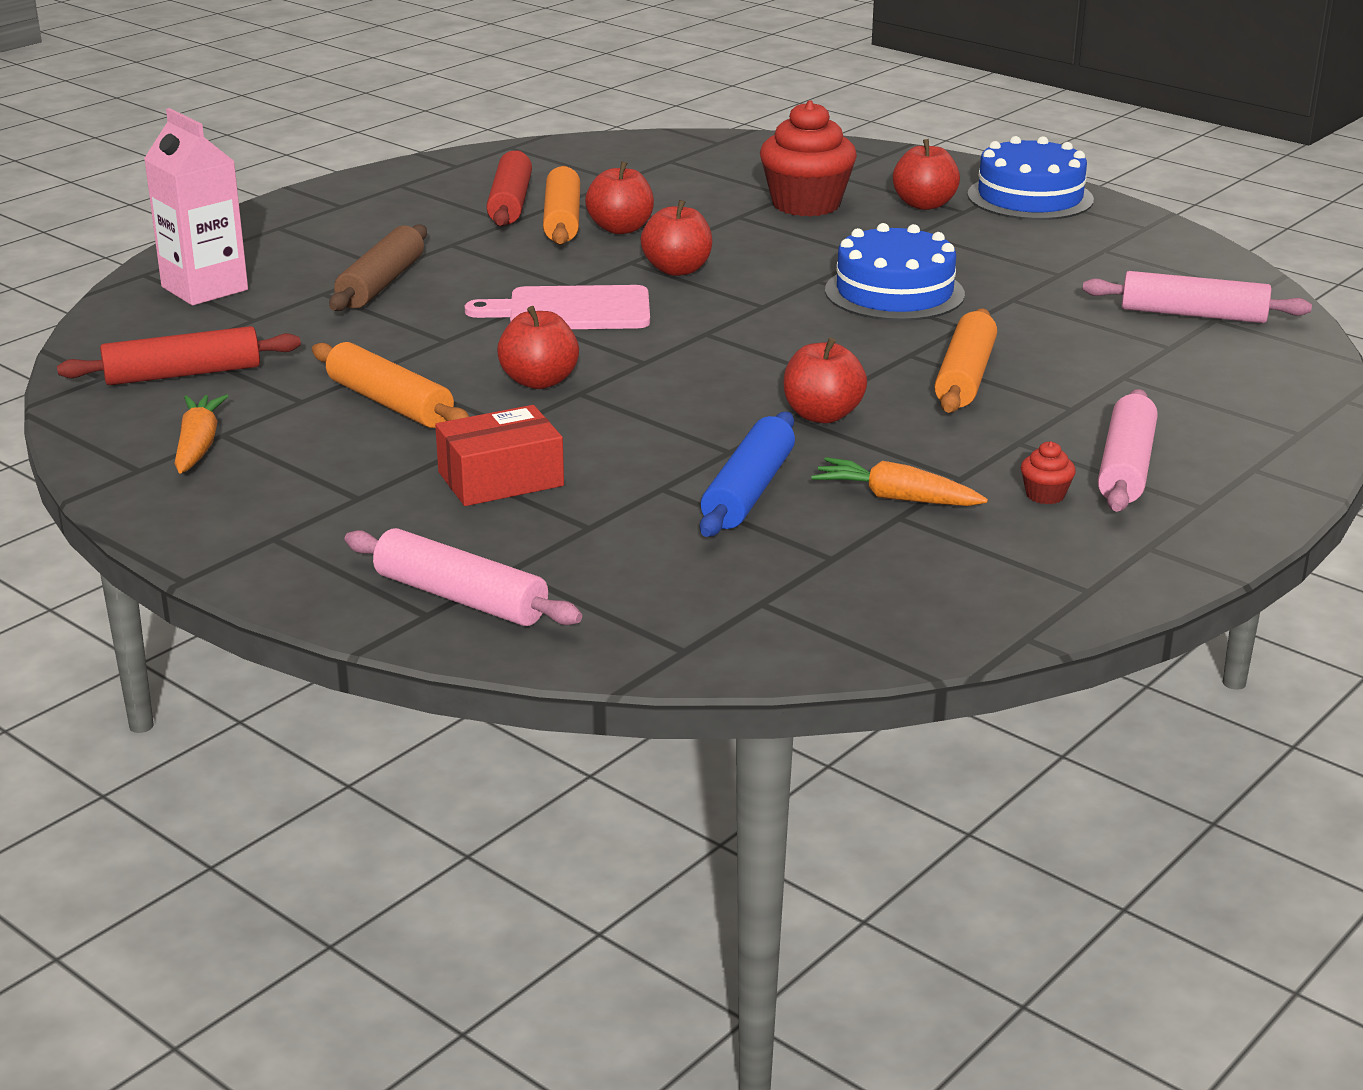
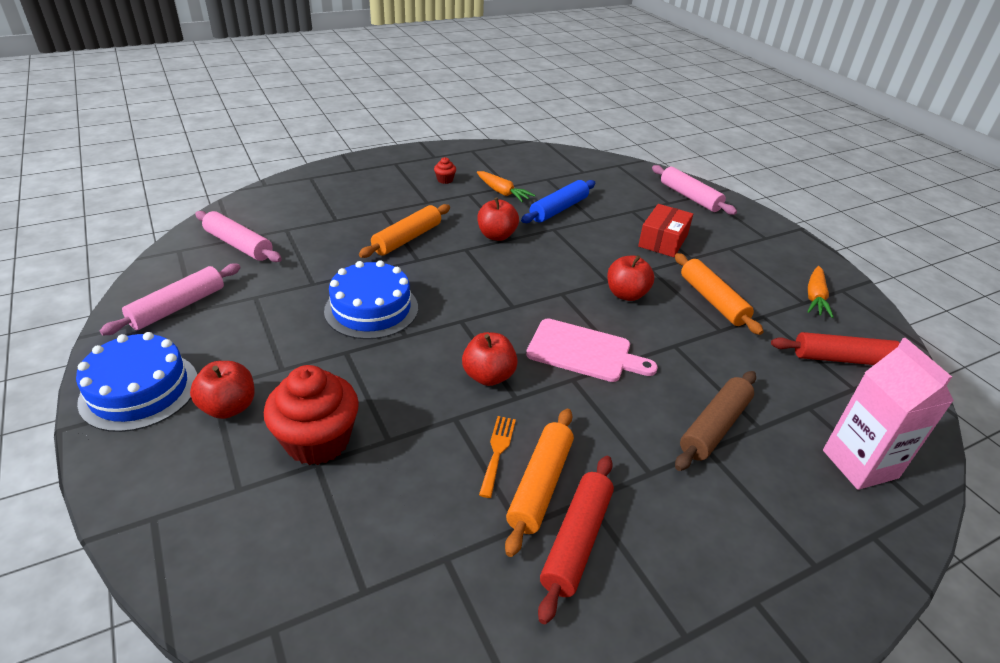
camera: 160 degrees left, 10 degrees up
red box [435,405,564,506] -> red box turned 60 degrees counterclockwise [638,204,693,257]
red apple [585,161,654,234] -> orange fork [479,416,516,498]
pink rolling pin [1098,389,1157,512] -> pink rolling pin moved to [100,263,241,335]

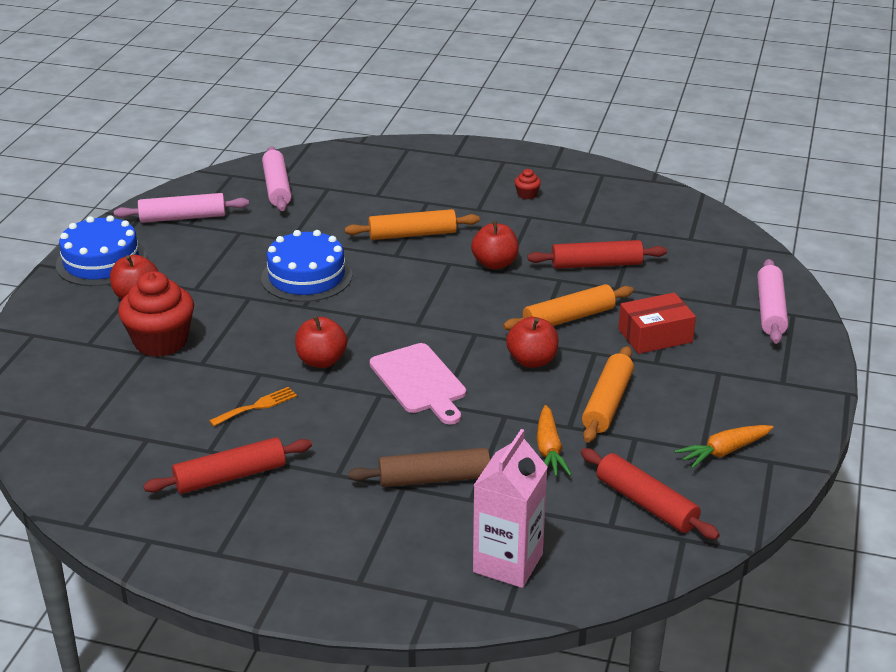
camera: 45 degrees right, 5 degrees down
orange carrot [477,171,535,202] -> orange carrot moved to [537,405,572,476]
orange rolling pin [505,409,574,557] -> orange rolling pin moved to [503,284,634,331]
blue rolling pin [521,180,595,223] -> red rolling pin [528,240,667,269]

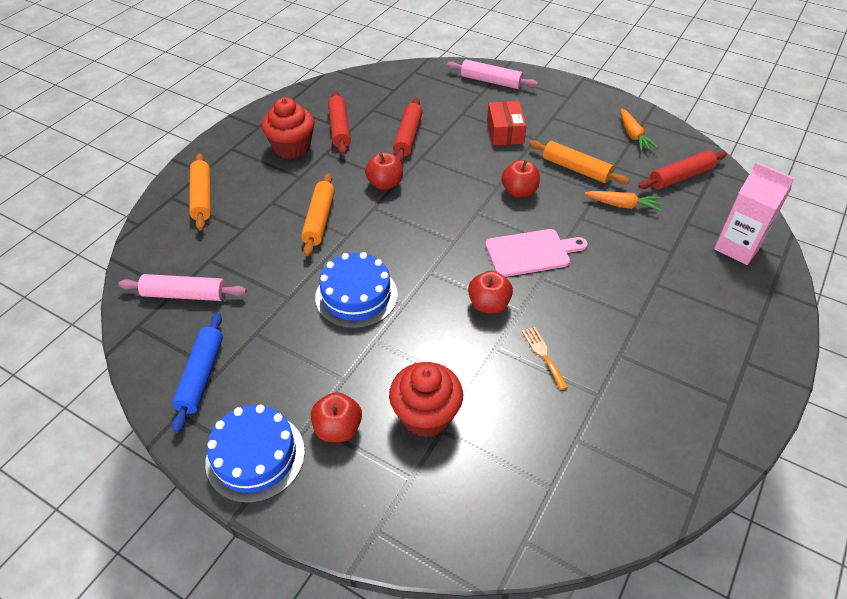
camera: 75 degrees left, 15 degrees up
pink rolling pin [114,193,249,223] -> blue rolling pin [172,313,223,433]
red rolling pin [143,437,312,494] -> red rolling pin moved to [328,91,351,155]
brown rolling pin [348,448,492,487] -> none
orange rolling pin [503,284,634,331] -> orange rolling pin moved to [189,153,211,230]
red cupcake [514,169,541,199] -> red cupcake [262,97,315,159], size x2.39

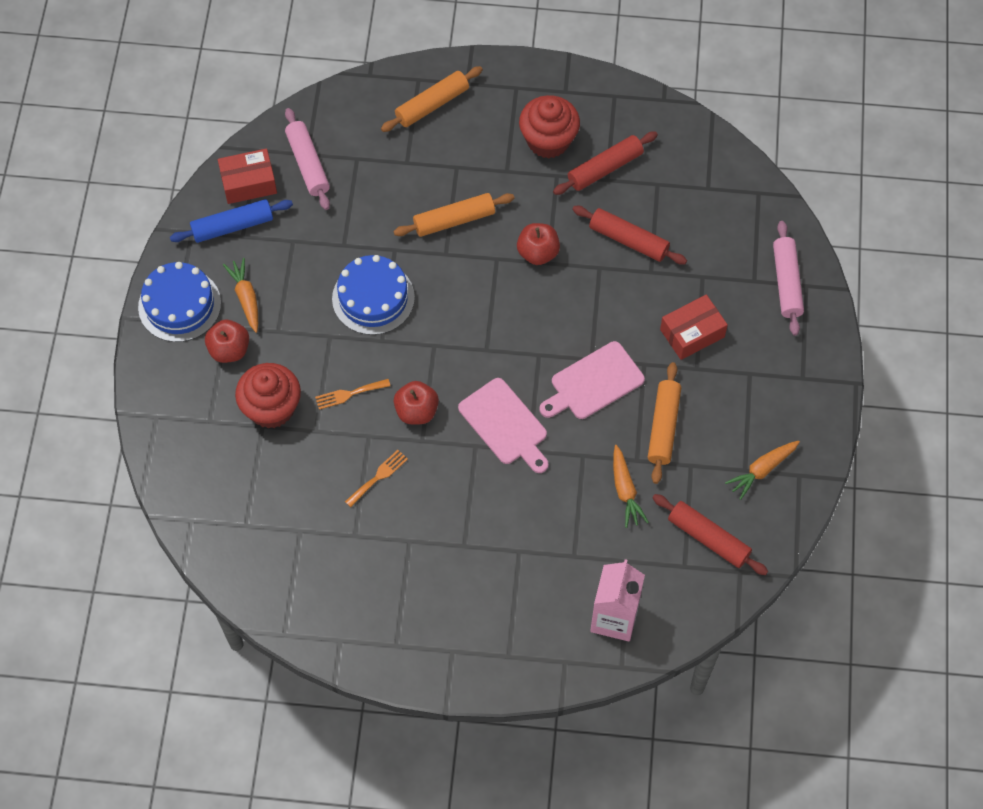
camera: 65 degrees right, 15 degrees up
red rolling pin [393,98,422,162] -> red rolling pin turned 45 degrees clockwise [572,206,687,265]
red apple [501,160,540,198] -> pink cutting board [540,341,645,419]
none -> red box [218,148,277,204]
none -> orange carrot [223,258,258,333]
none -> orange fork [315,379,390,410]

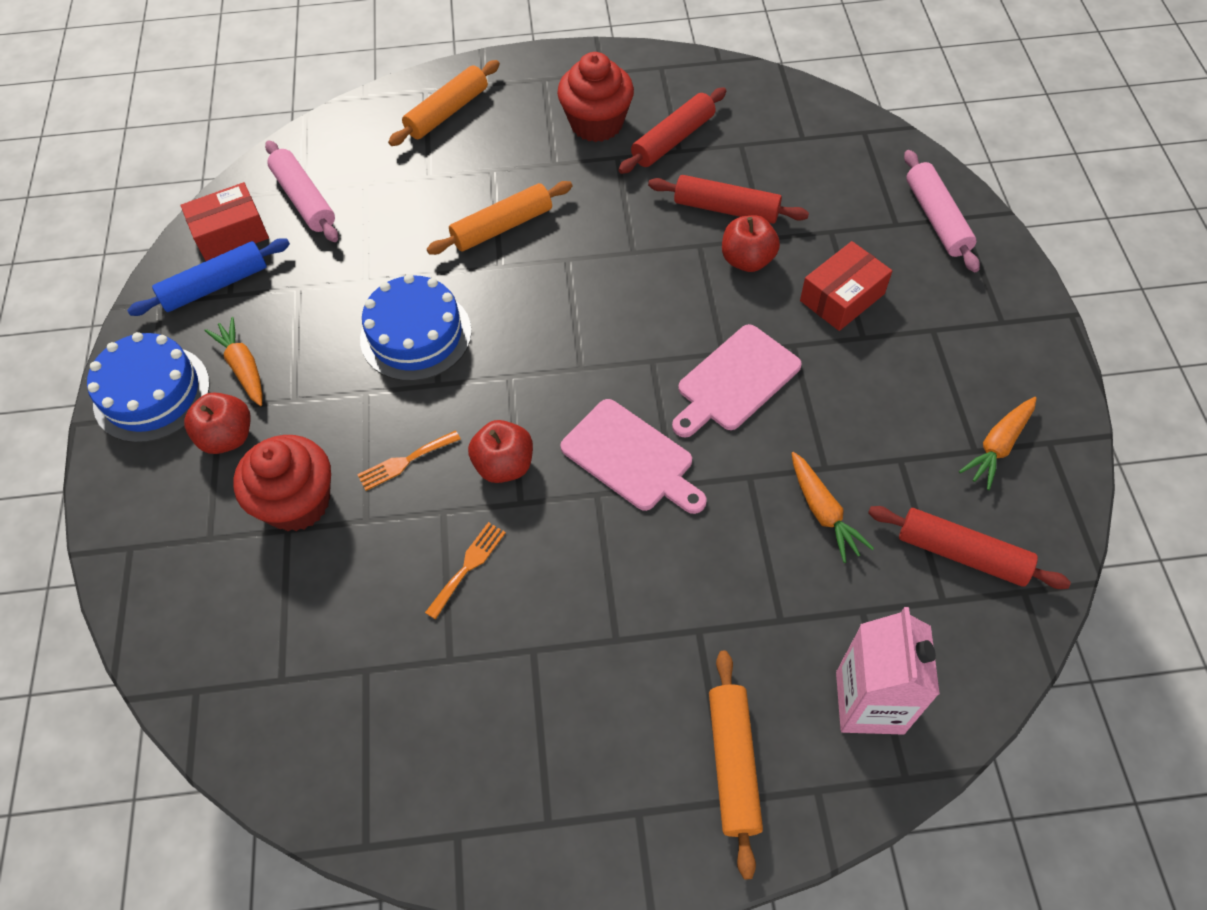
camera: 10 degrees left, 5 degrees down
red apple [517,223,560,265] -> red apple moved to [722,215,780,272]
orange rolling pin [648,362,681,484] -> orange rolling pin moved to [709,650,763,879]

